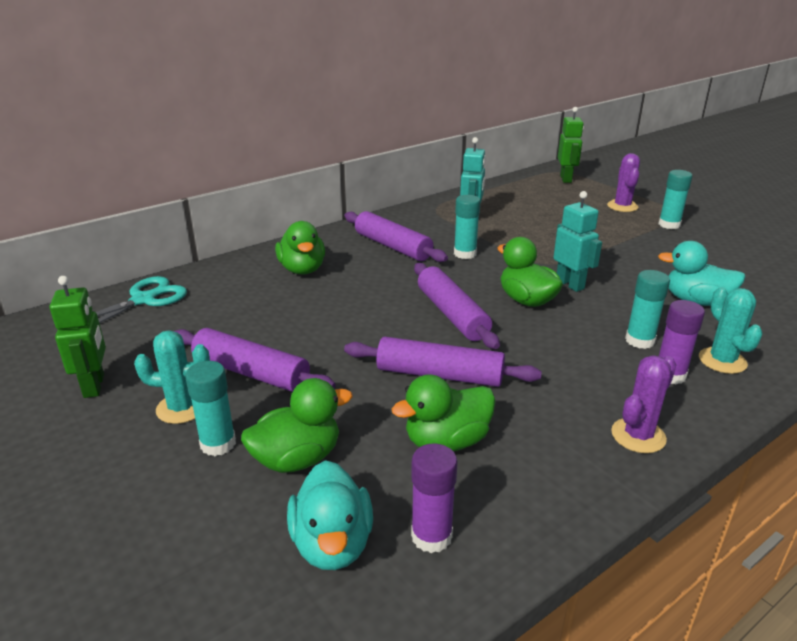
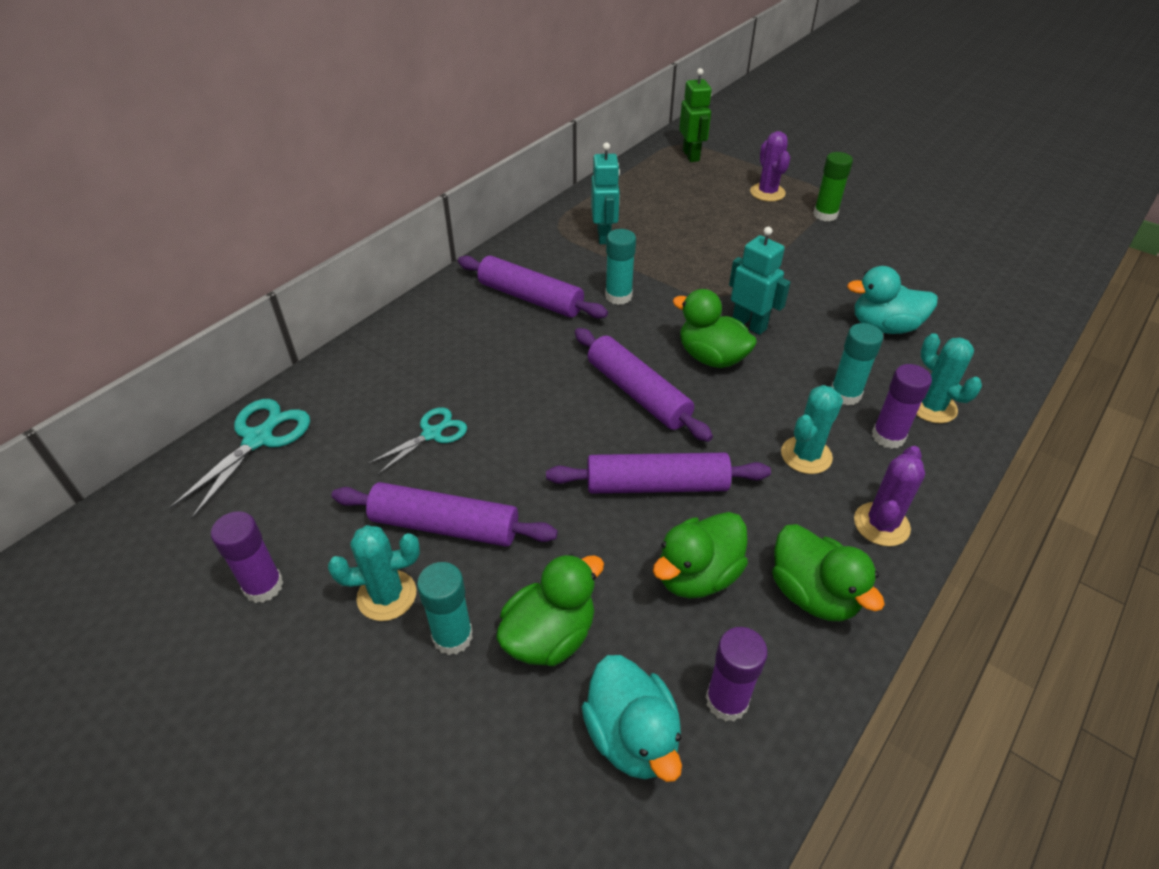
camera: 15 degrees left, 15 degrees up
green robot [49,276,106,398] -> purple glue stick [211,511,283,603]
green duck [275,221,325,275] -> green duck moved to [772,524,885,621]
turquoise glue stick [659,170,693,229] -> green glue stick [813,152,853,222]
none -> turquoise scissors [367,407,467,475]
none -> turquoise cactus [781,385,843,474]

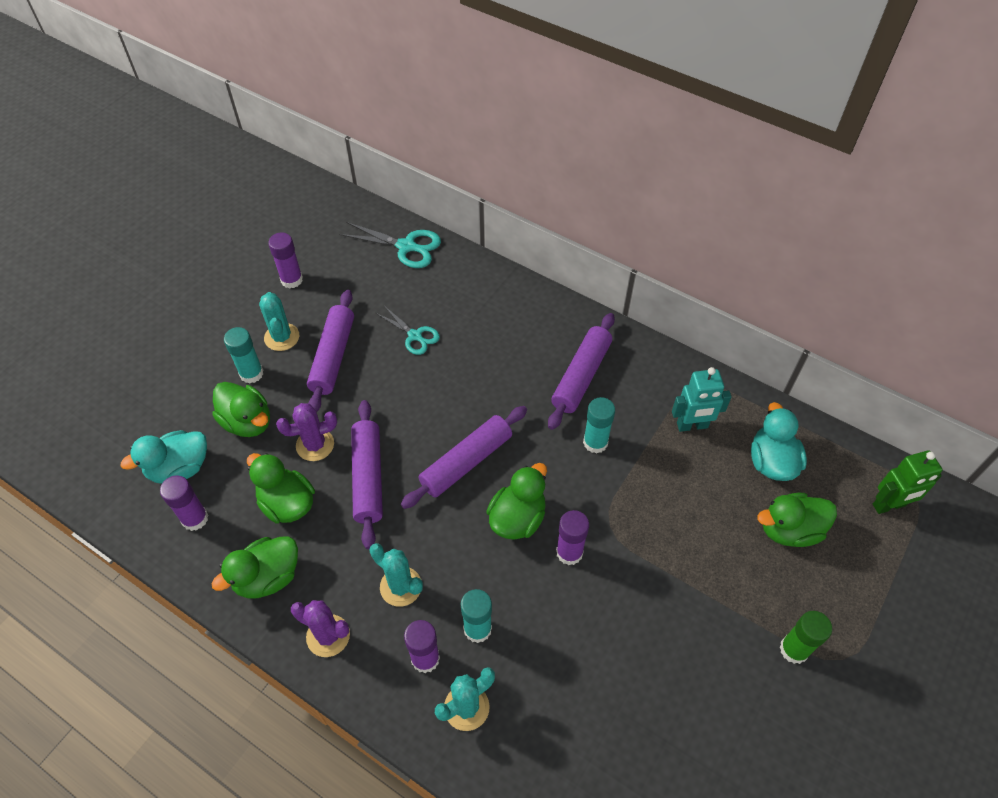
camera: 85 degrees right, 10 degrees up
turquoise robot [729,227,790,335] -> purple glue stick [556,510,589,565]
purple cactus [750,131,790,202] -> purple cactus moved to [276,403,337,461]
turquoise duck [847,266,938,334] -> turquoise duck moved to [751,402,807,481]
none -> green duck [757,493,837,547]

